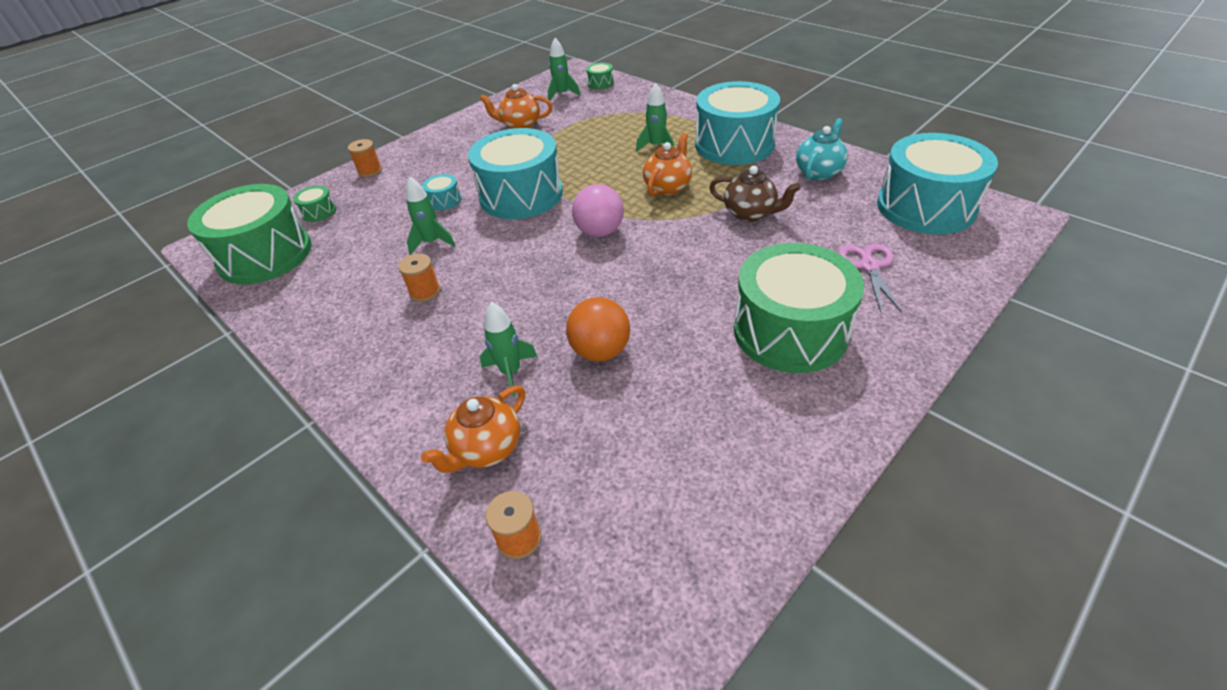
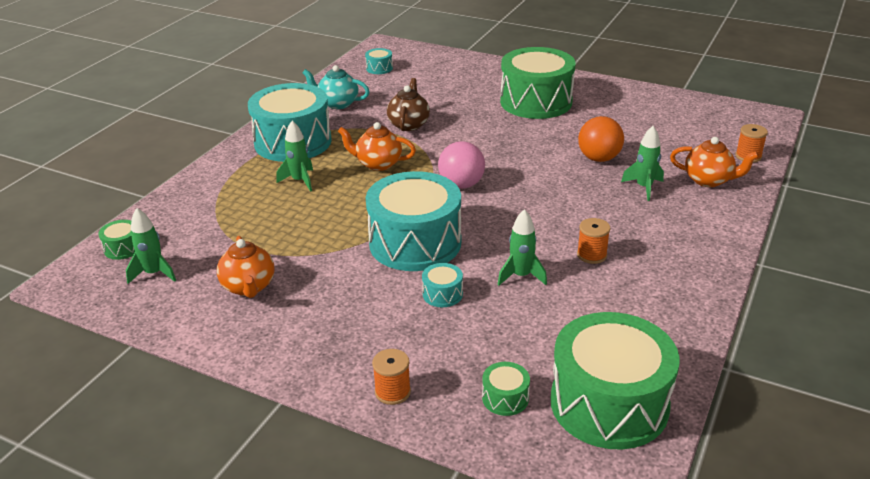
camera: 110 degrees left, 10 degrees down
pink scissors [839,244,902,313] -> none
turquoise drum [877,133,998,235] -> turquoise drum [365,48,393,74], size x0.40

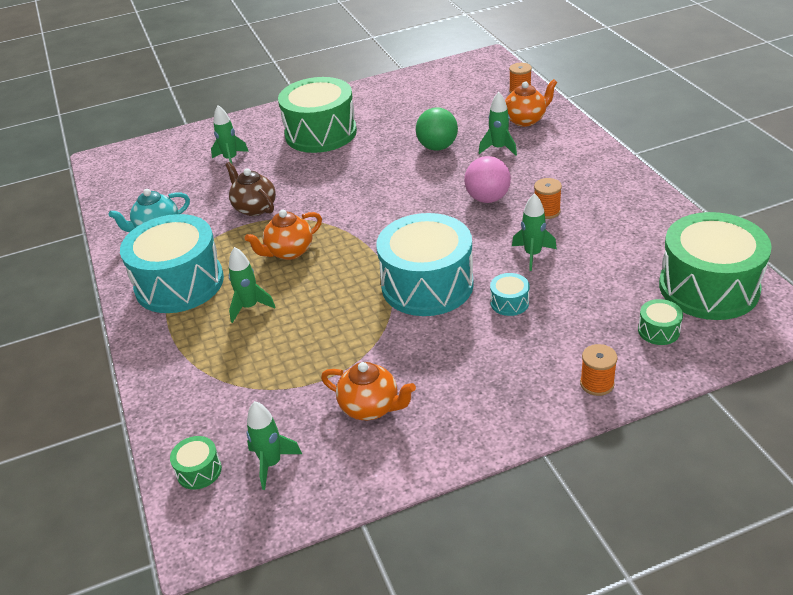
camera: 45 degrees left, 5 degrees up
turquoise drum [365,48,393,74] -> none
pink ball [438,141,485,189] -> pink ball moved to [464,156,511,203]
orange ball [578,116,624,162] -> green ball [416,107,458,151]
none -> green rocket [211,105,249,163]

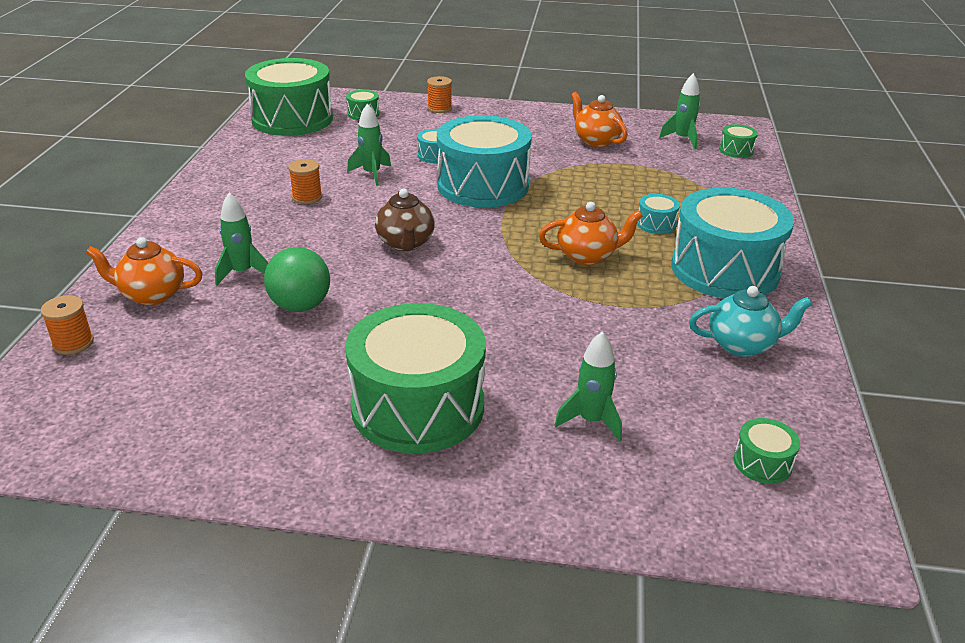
camera: 155 degrees left, 5 degrees down
brown teapot [226,162,276,216] -> brown teapot moved to [375,189,435,251]
green rocket [229,247,275,323] -> turquoise drum [637,194,680,234]
pink ball [464,156,511,203] -> none
none -> green drum [734,418,800,484]

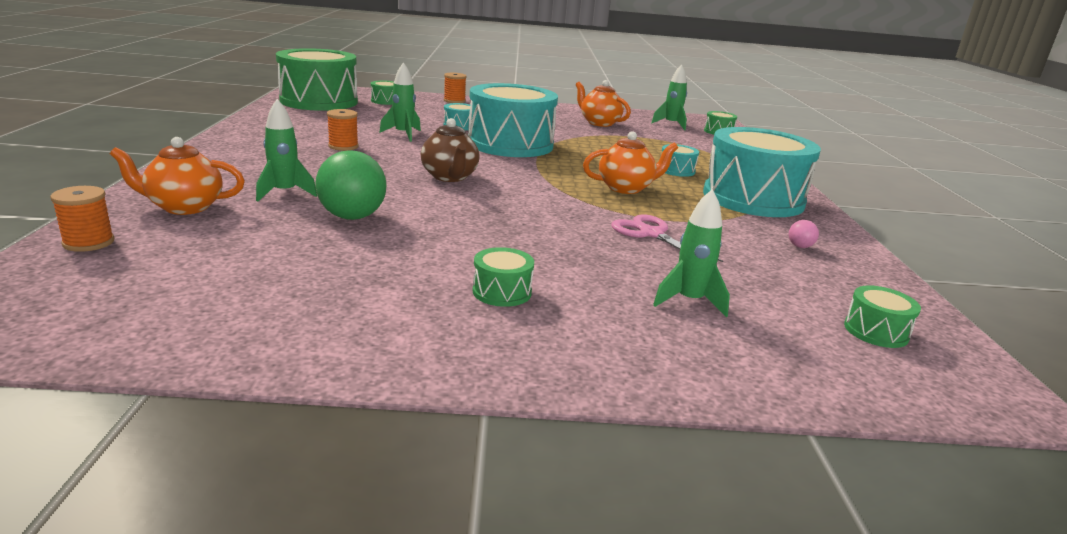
camera: 10 degrees left, 10 degrees down
green drum [345,303,486,453] -> green drum [473,247,534,307], size x0.40
turquoise teapot [689,286,812,357] -> pink ball [789,220,819,248]
none -> pink scissors [611,214,723,262]

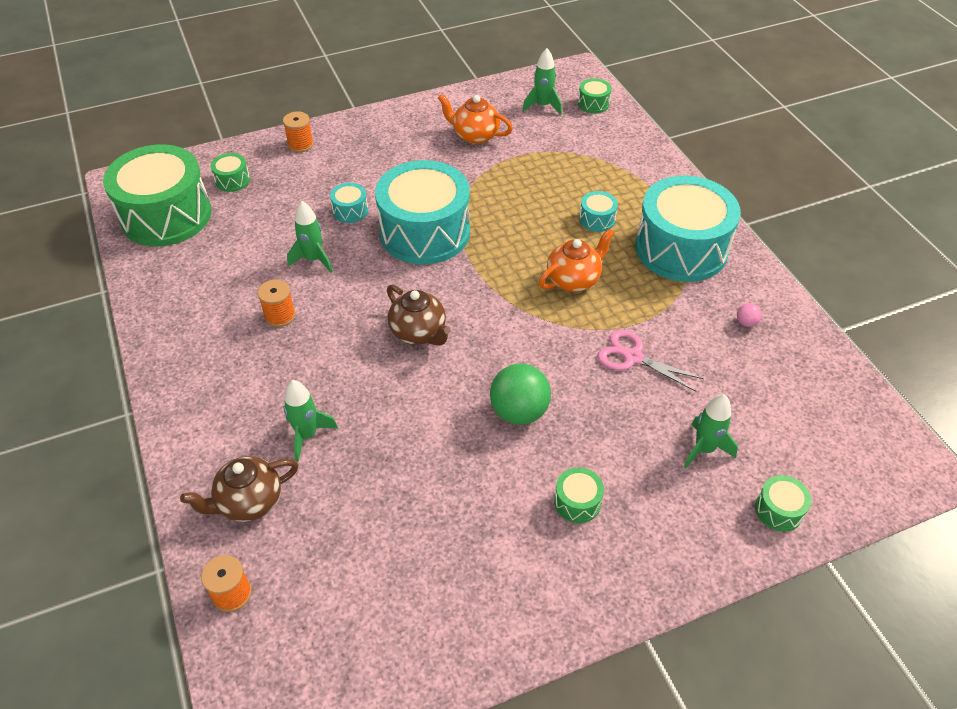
camera: 20 degrees left, 25 degrees up
orange teapot [110,137,245,215] -> brown teapot [180,456,298,522]
green ball [315,150,387,220] -> green ball moved to [490,364,551,425]
green drum [844,285,921,348] -> green drum moved to [755,475,811,532]

